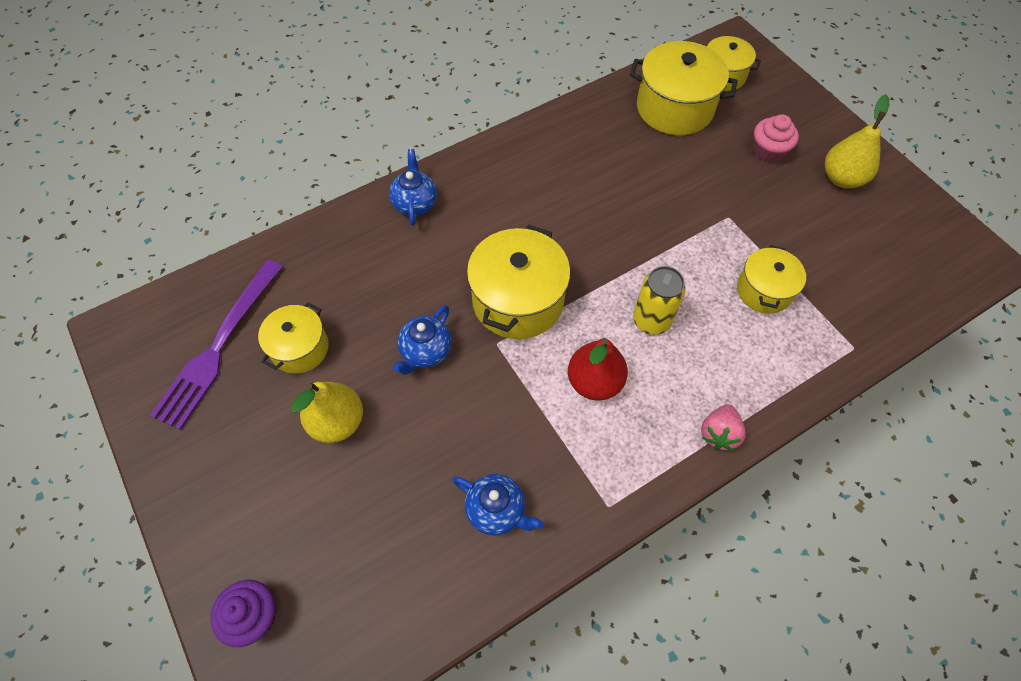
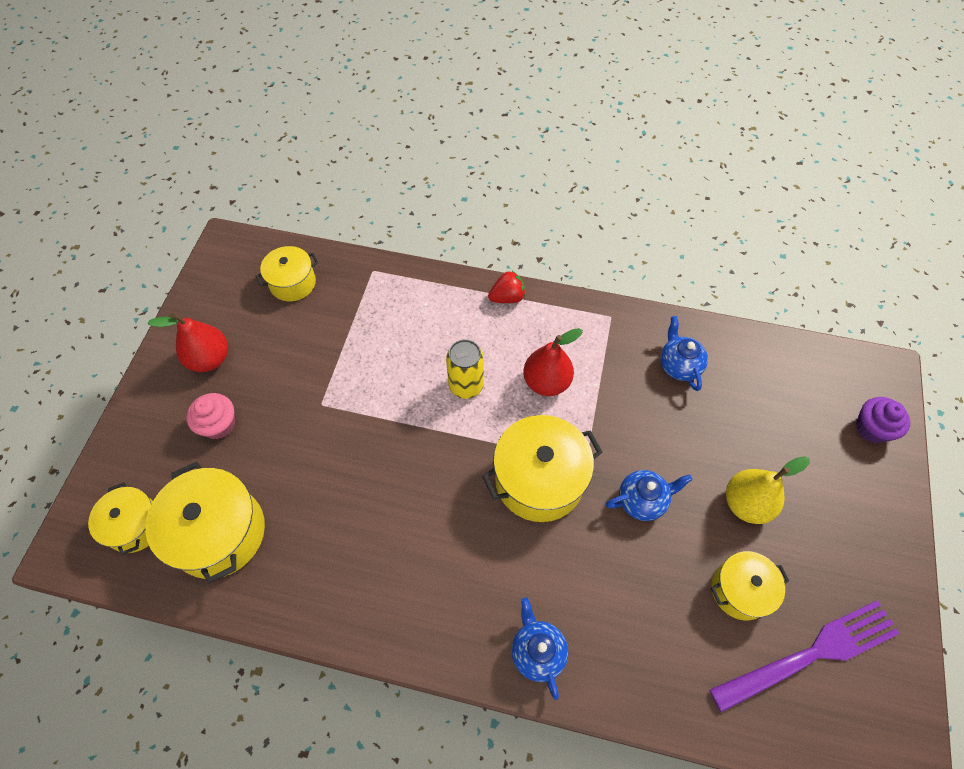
camera: 135 degrees left, 0 degrees up
blue teapot [389,149,437,225] -> blue teapot turned 120 degrees clockwise [512,598,568,700]
pink strawberry [701,404,746,450] -> red strawberry [488,271,525,303]
yellow pot [737,245,806,314] -> yellow pot moved to [256,246,318,301]
yellow pear [825,94,889,188] -> red pear [148,313,228,372]

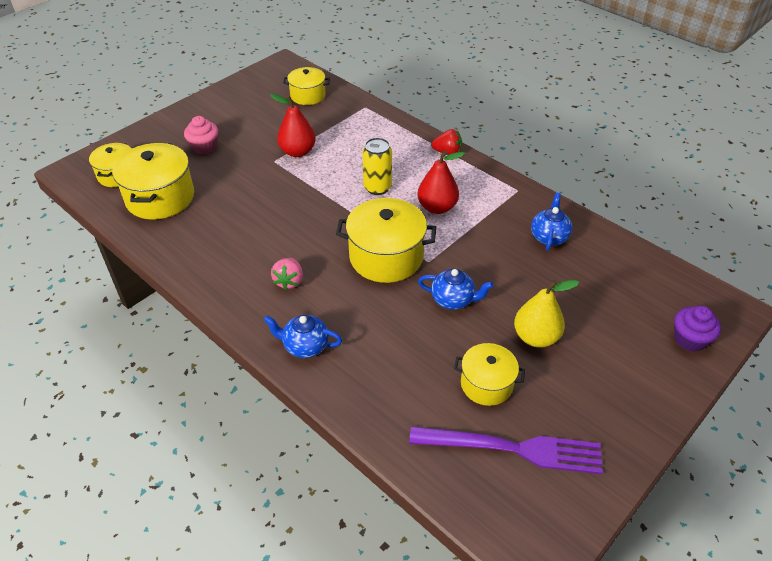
camera: 30 degrees right, 15 degrees down
red pear [148,313,228,372] -> red pear moved to [270,94,316,157]
blue teapot [512,598,568,700] -> blue teapot turned 90 degrees counterclockwise [264,315,342,358]
none -> pink strawberry [271,258,303,290]

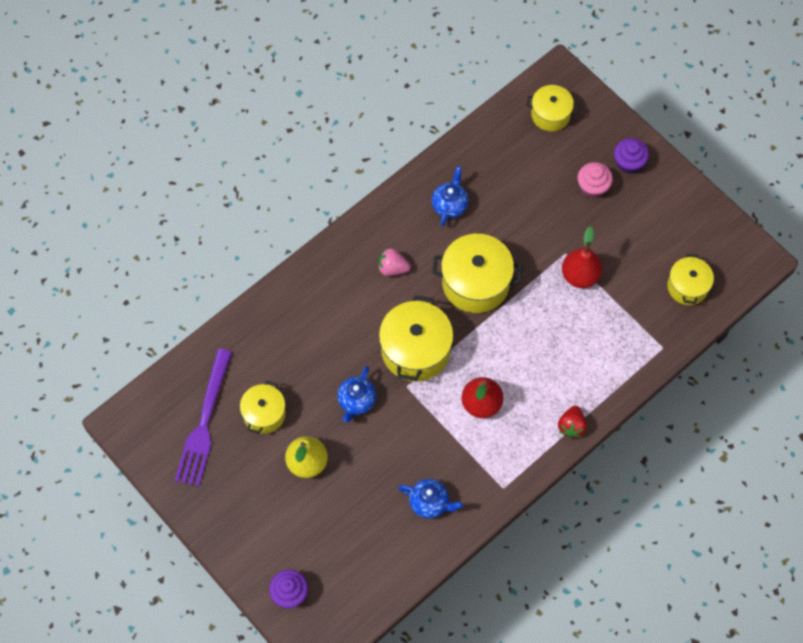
camera: 95 degrees right, 20 degrees up
yellow pot [112,143,194,220] -> yellow pot moved to [432,234,523,313]
blue teapot [264,315,342,358] -> blue teapot moved to [432,166,469,226]
yellow can [362,138,392,195] -> none
none -> purple cupcake [614,138,649,174]

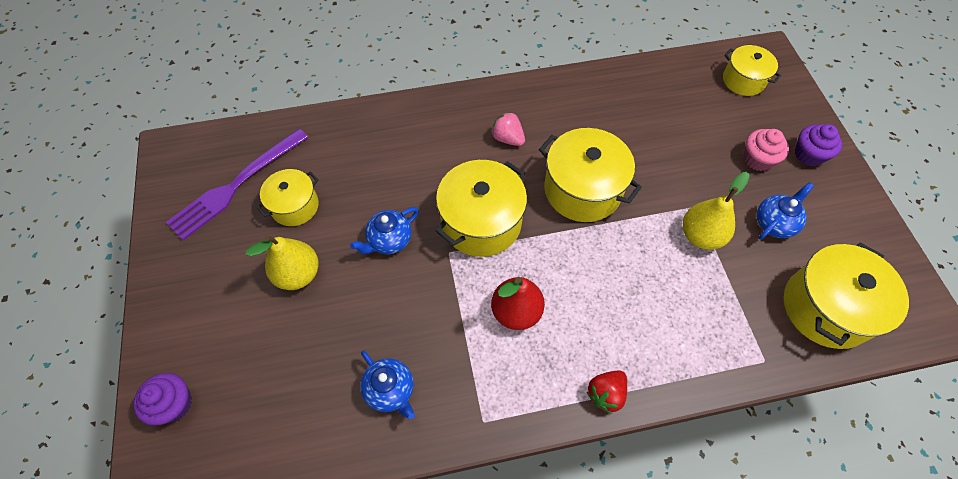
camera: 30 degrees right, 5 degrees down
blue teapot [432,166,469,226] -> blue teapot moved to [756,182,814,240]
red pear [562,226,602,288] -> yellow pear [683,172,750,250]
yellow pot [667,254,714,305] -> yellow pot [784,243,909,349], size x1.64

